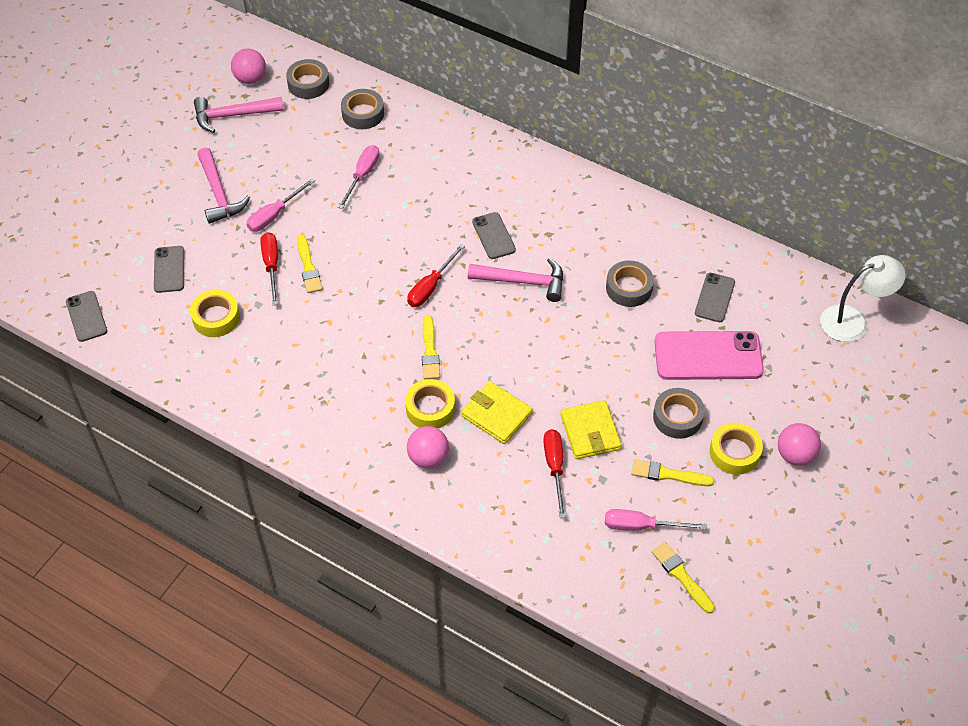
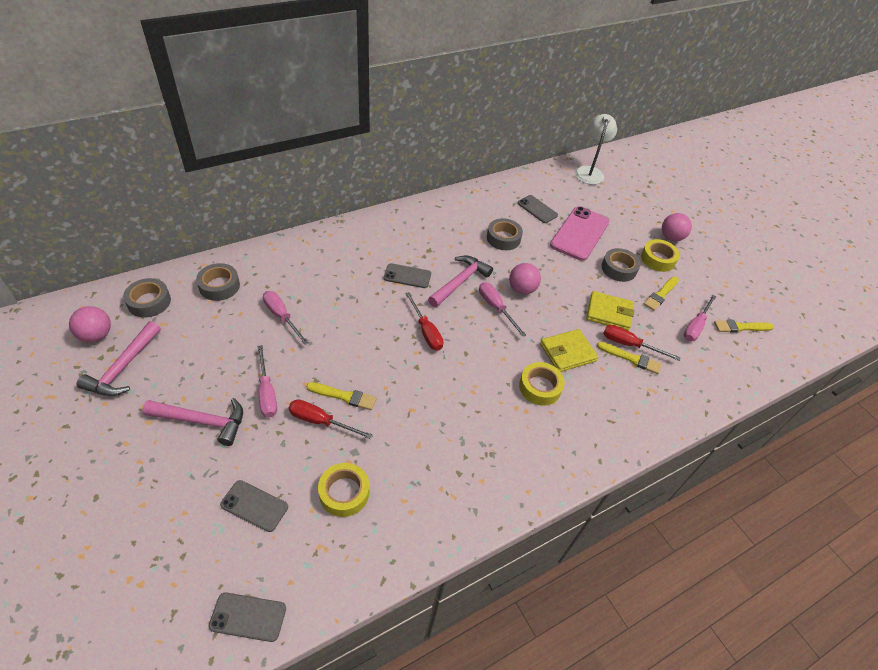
camera: 65 degrees left, 5 degrees down
pink ball [407,426,449,469] -> pink ball moved to [509,263,541,294]
yellow brush [422,315,440,379] -> yellow brush moved to [597,342,662,374]
none -> pink screwdriver [479,282,526,337]

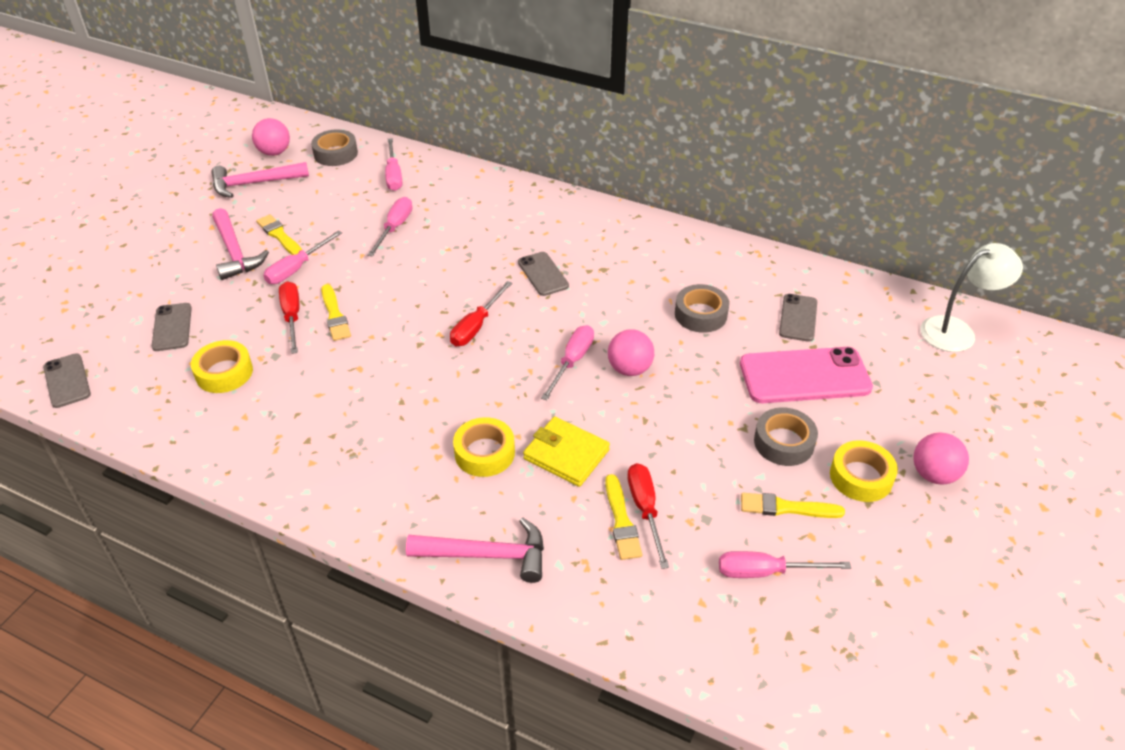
camera: 60 degrees right, 5 degrees down
grey tape [196,263,240,301] -> pink screwdriver [385,138,402,191]
pink hammer [428,256,493,307] -> pink hammer moved to [406,517,544,583]
yellow wallet [587,291,634,331] -> none
yellow brush [714,320,774,333] -> yellow brush moved to [256,214,302,255]

